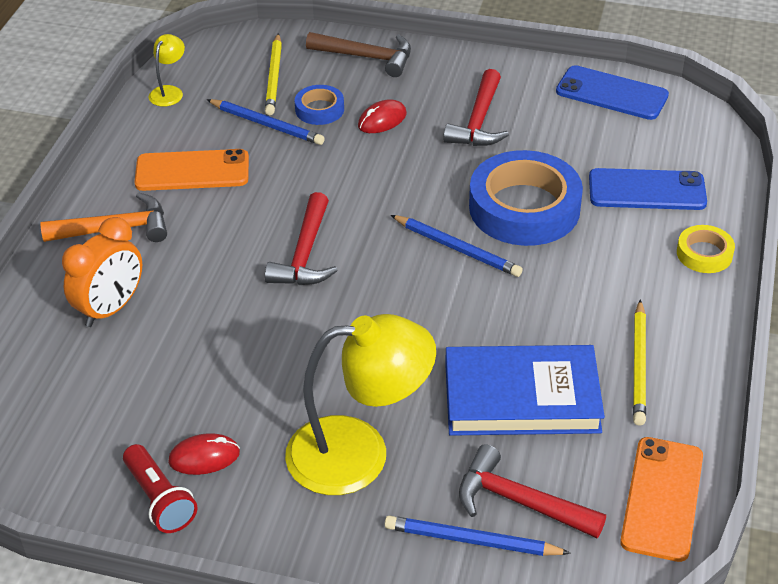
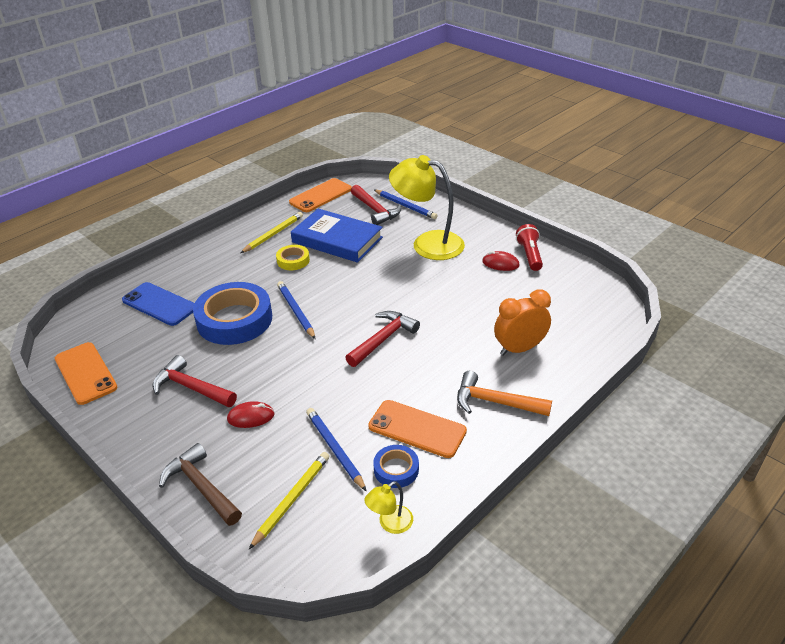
camera: 150 degrees left, 5 degrees down
blue tape [295,85,344,125] -> blue tape moved to [373,445,419,488]
red hammer [443,69,509,146] -> red hammer turned 105 degrees counterclockwise [152,355,237,407]
blue phone [556,65,669,120] -> orange phone [55,342,117,405]
yellow tape [677,225,735,273] -> yellow tape moved to [276,245,310,270]

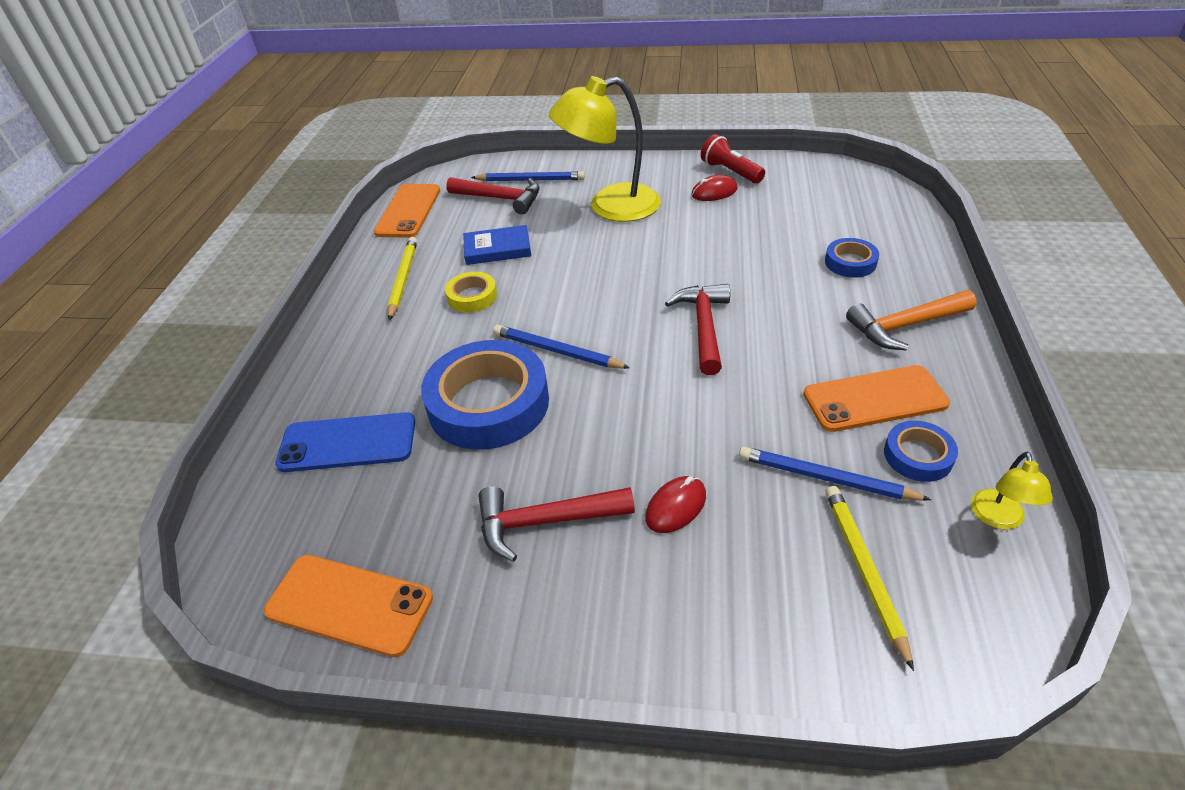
camera: 35 degrees left, 5 degrees up
brown hammer [159,443,242,526] -> none
blue book [291,209,383,263] -> blue book [463,225,531,265], size x0.57
orange clock [494,289,551,356] -> blue tape [825,238,879,278]

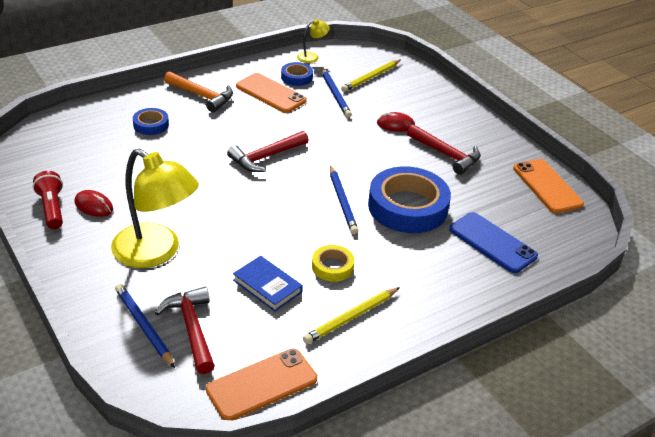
camera: 135 degrees left, 5 degrees down
red flashlight [701,134,765,184] -> red flashlight turned 150 degrees clockwise [33,171,63,229]

